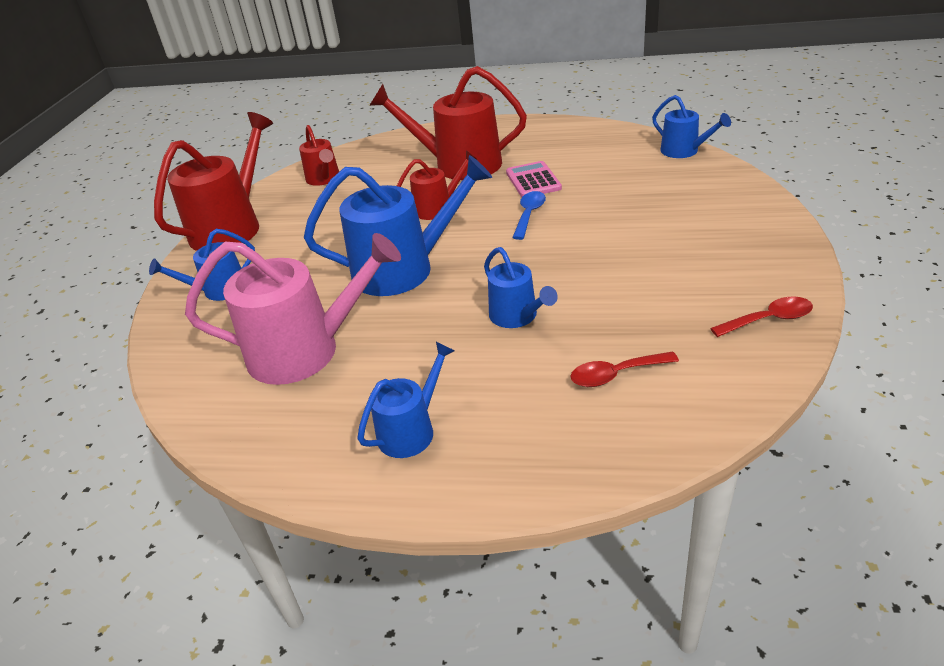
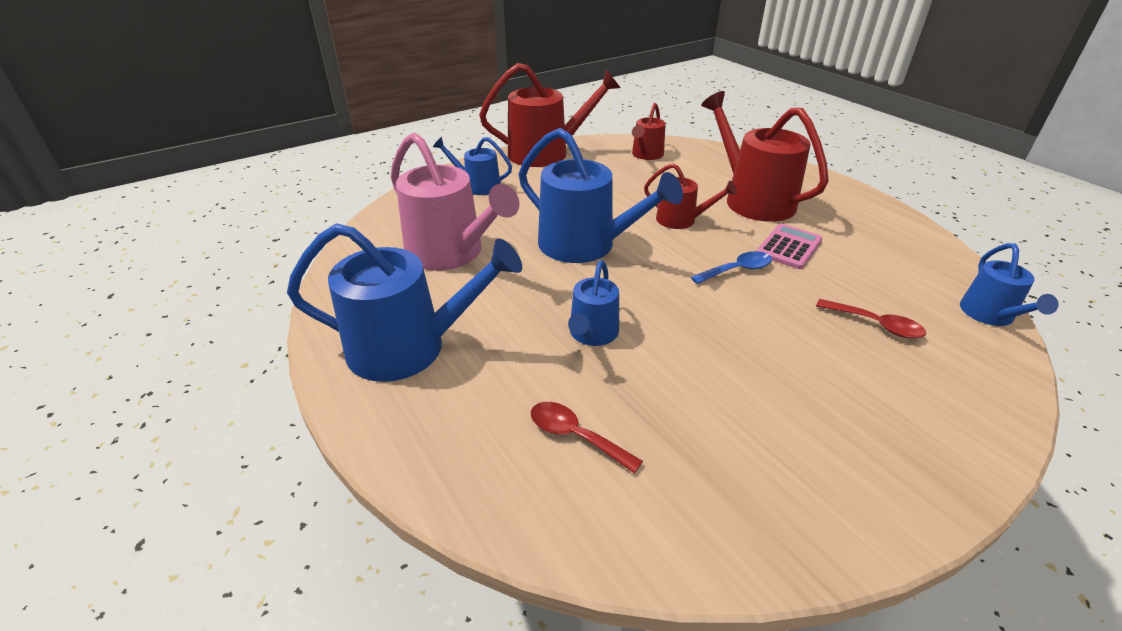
camera: 45 degrees right, 0 degrees up
blue watering can [358,342,455,458] -> blue watering can [287,223,522,382], size x1.84
red spoon [710,296,813,337] -> red spoon moved to [816,299,926,339]

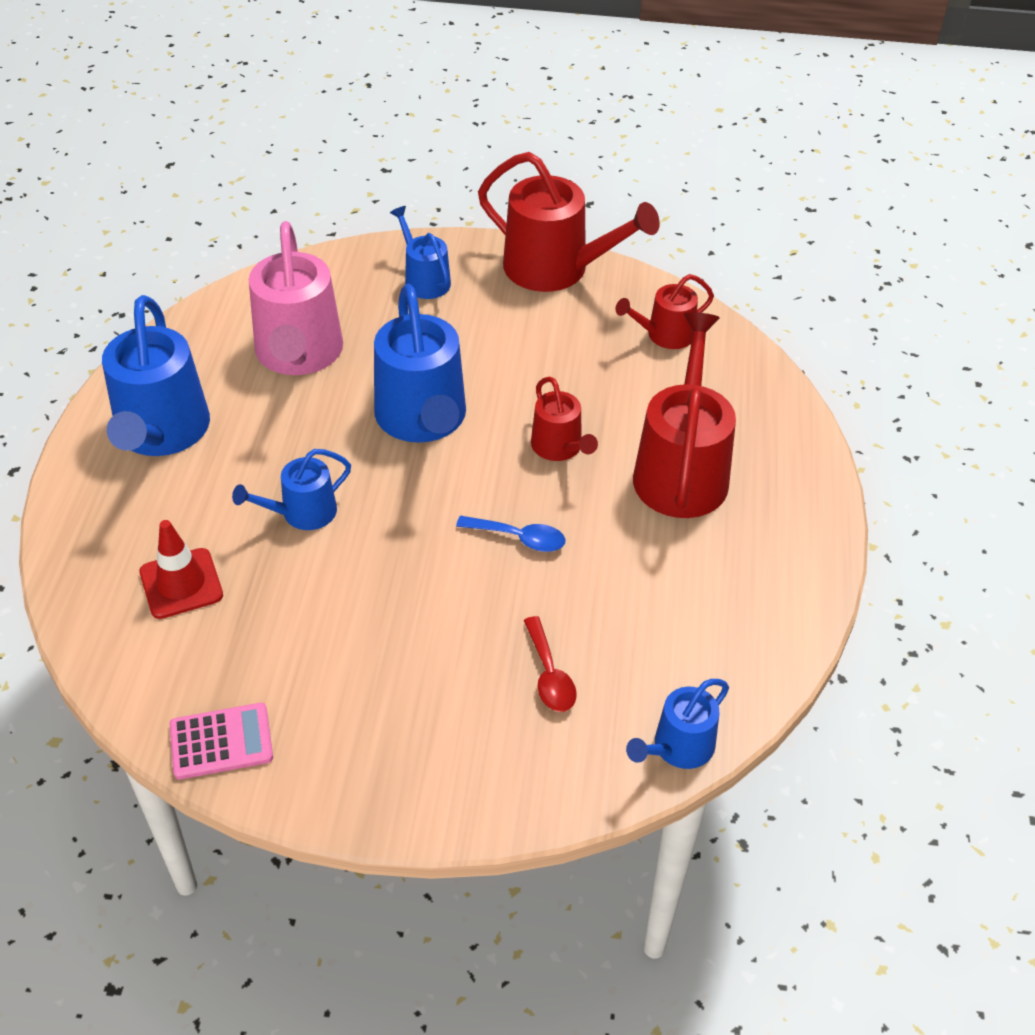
camera: 40 degrees right, 10 degrees up
blue watering can [287,223,522,382] -> blue watering can turned 45 degrees clockwise [102,295,210,456]
red spoon [531,402,643,473] -> red traffic cone [140,520,223,619]
pink calculator [757,224,823,269] -> pink calculator moved to [169,703,273,780]

